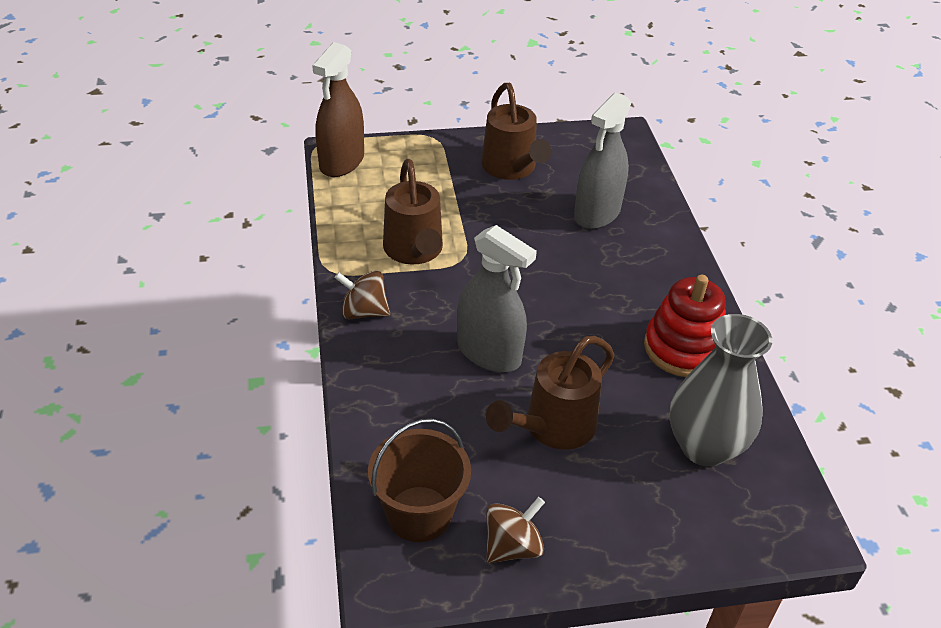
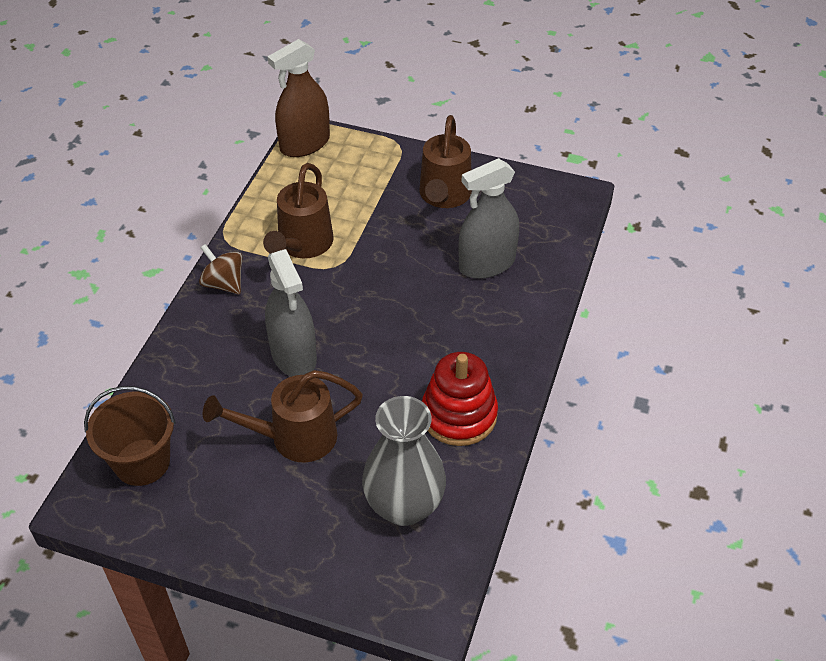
camera: 30 degrees right, 5 degrees up
brown spinning top [486,497,545,563] -> none

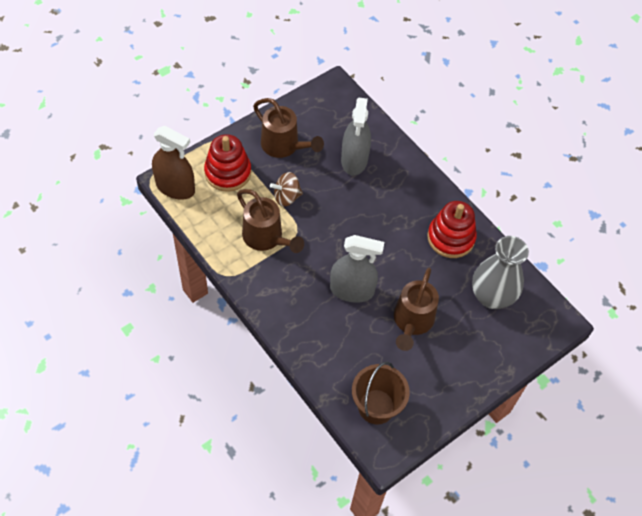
camera: 60 degrees left, 10 degrees up
brown spinning top [199,244,243,294] -> brown spinning top moved to [270,172,303,207]
brown spray bottle [268,39,330,157] -> brown spray bottle turned 60 degrees counterclockwise [152,126,195,200]
none -> red stacking toy [204,134,251,192]

